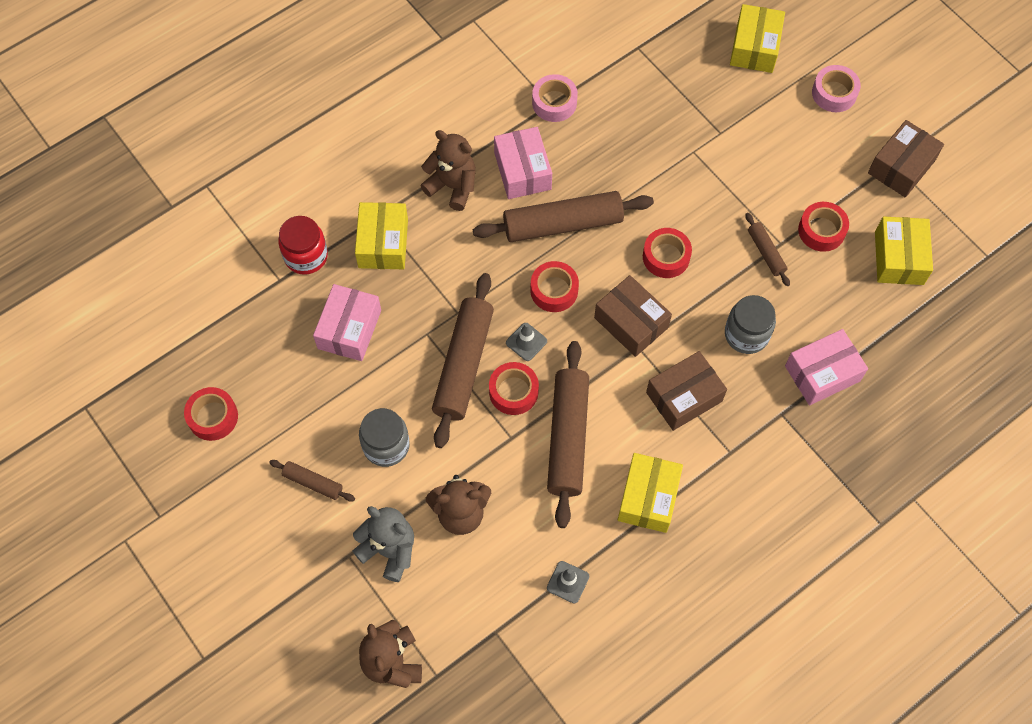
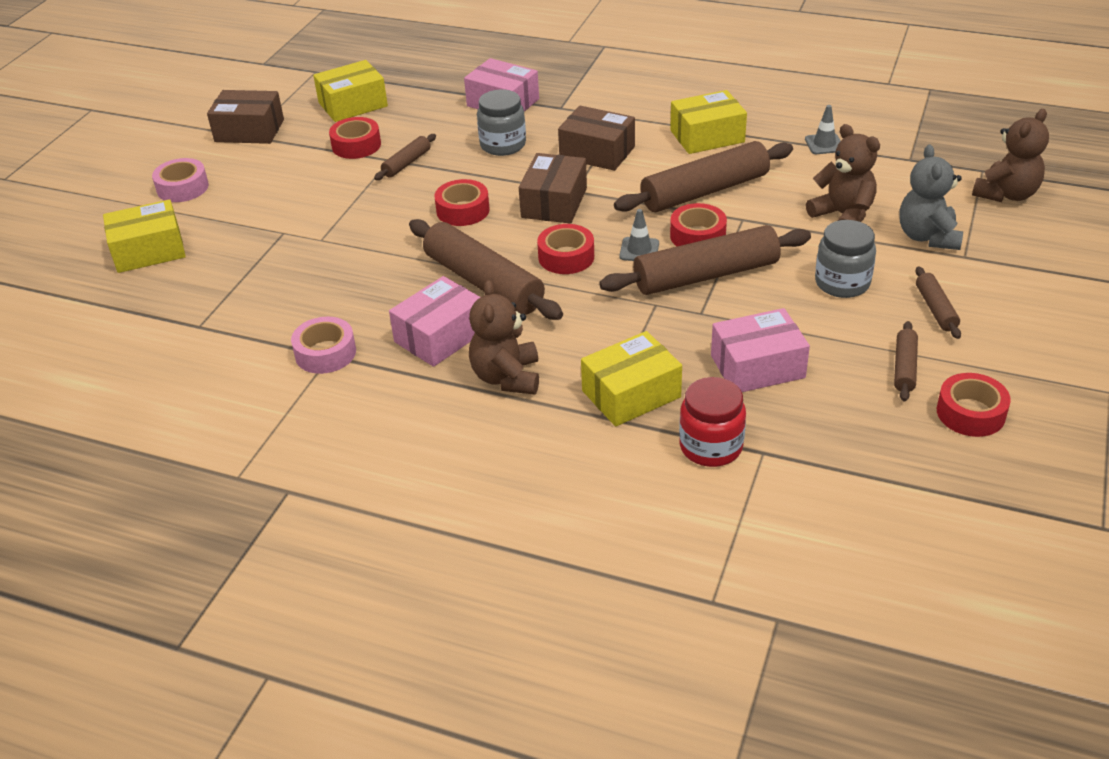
camera: 120 degrees left, 25 degrees down
none -> brown rolling pin [894,321,918,401]

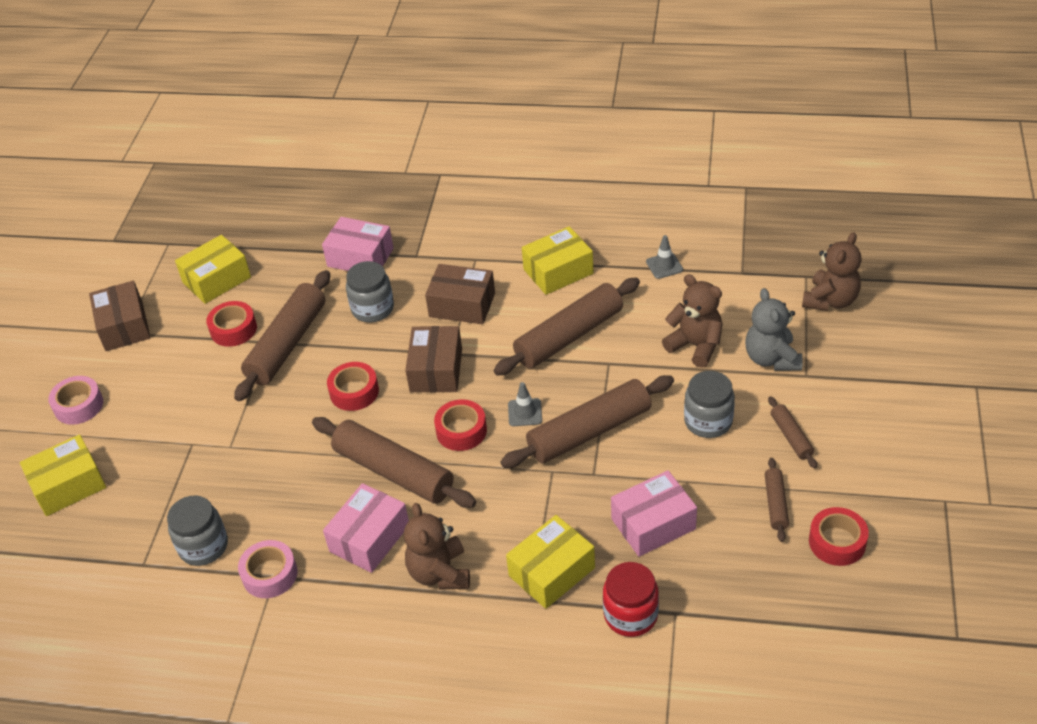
camera: 10 degrees left, 5 degrees up
brown box [207,90,284,144] -> brown box turned 75 degrees clockwise [89,281,151,351]
brown rolling pin [374,134,436,180] -> brown rolling pin [234,270,330,401], size x2.08
red tape [670,203,727,246] -> none
none -> grey jar [167,496,228,566]

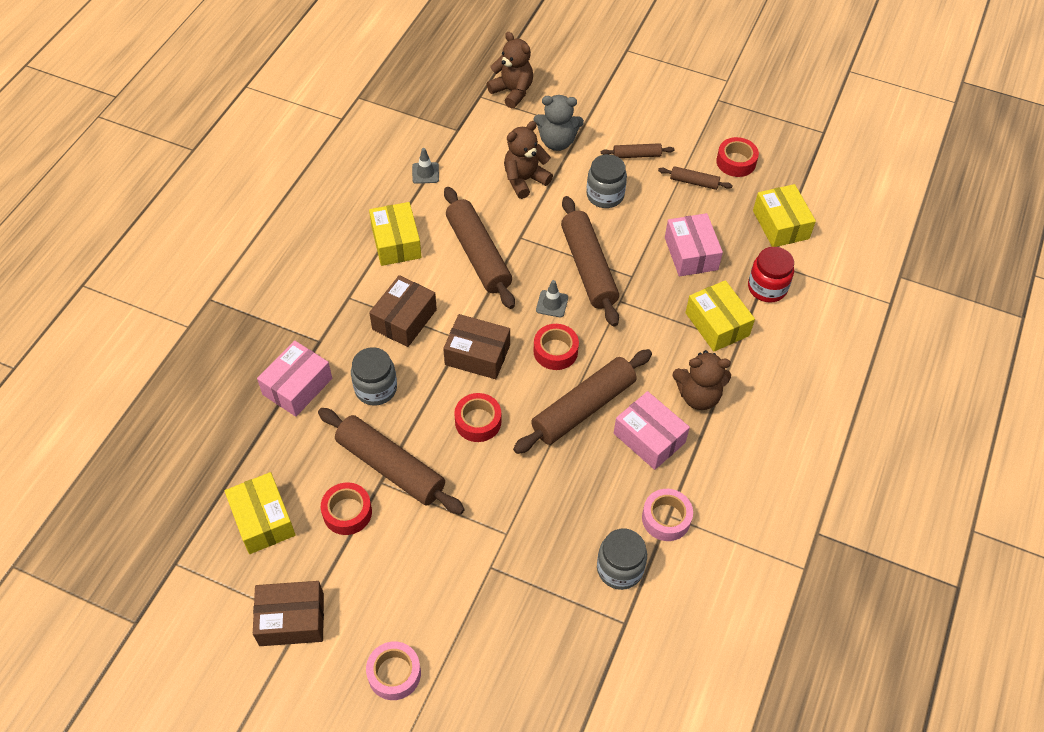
camera: 80 degrees left, 10 degrees up
yellow box [20,434,106,516] -> yellow box moved to [753,184,816,247]

